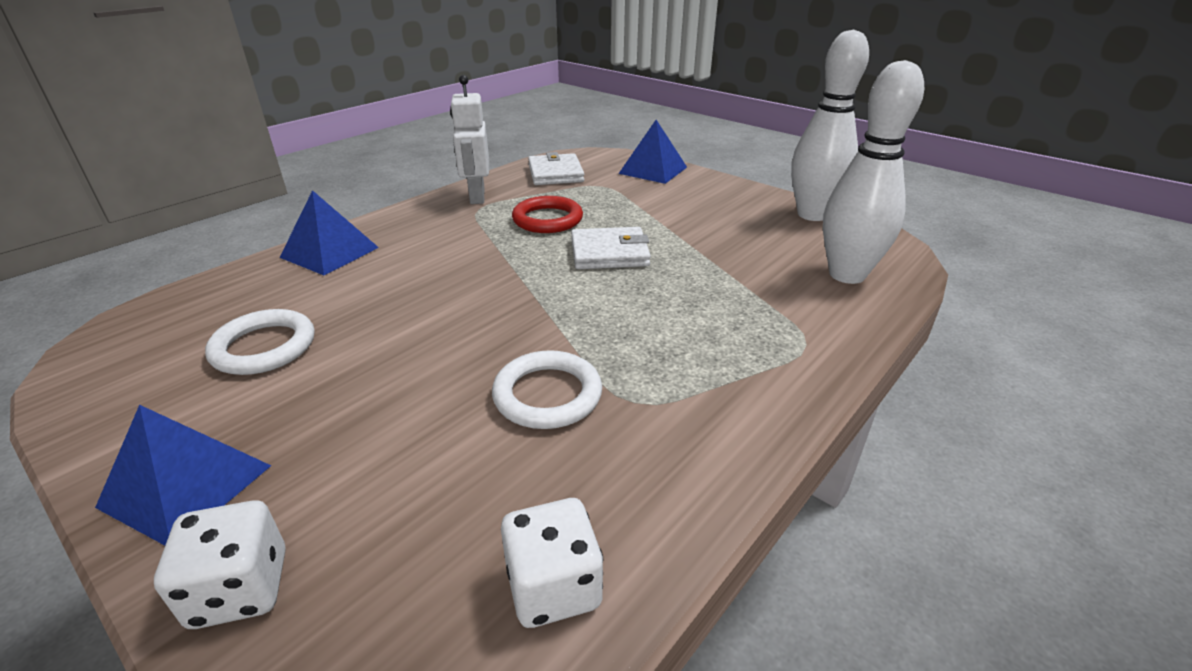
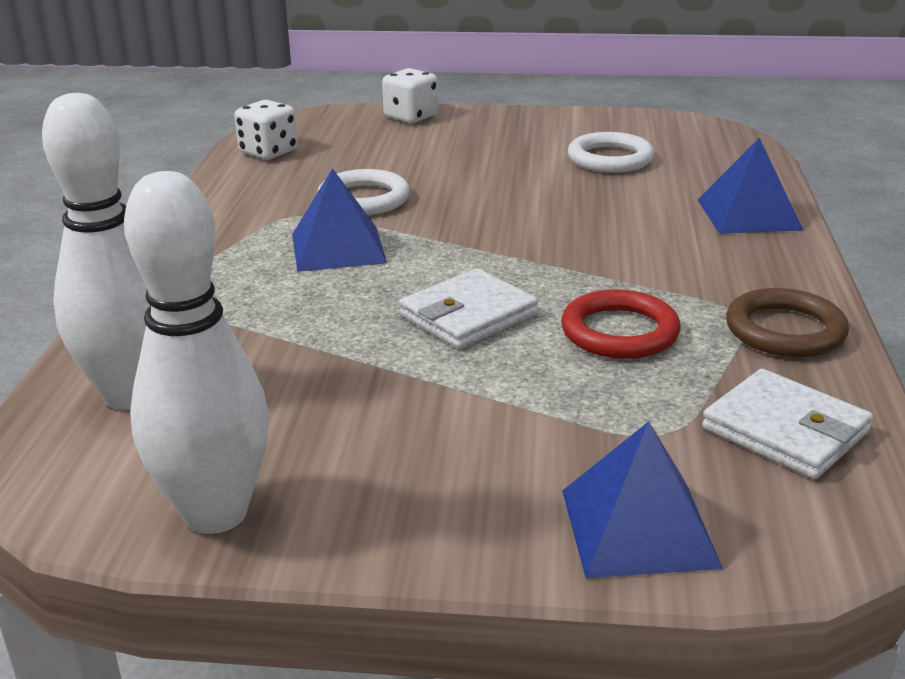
camera: 145 degrees right, 5 degrees down
blue pyramid [95,405,271,545] -> blue pyramid moved to [292,168,387,272]
white robot [450,75,489,204] -> brown ring [726,288,849,357]

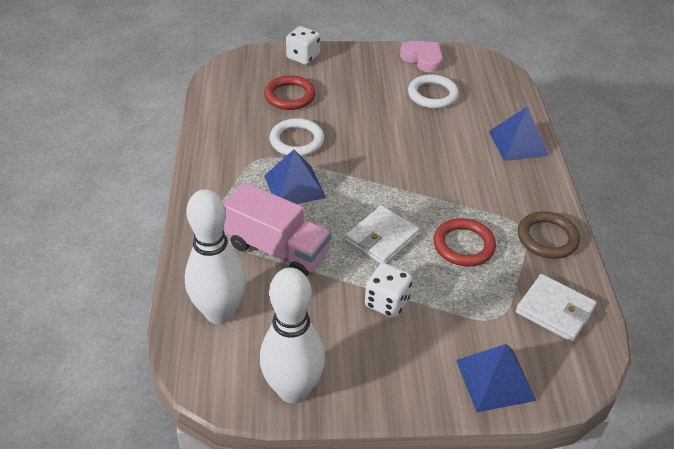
camera: 10 degrees left, 15 degrees up
white dice [234,100,298,159] -> white dice moved to [365,263,413,318]
none -> pink truck [224,182,331,277]
none -> red ring [264,75,316,110]
none -> pink heart [400,41,443,72]

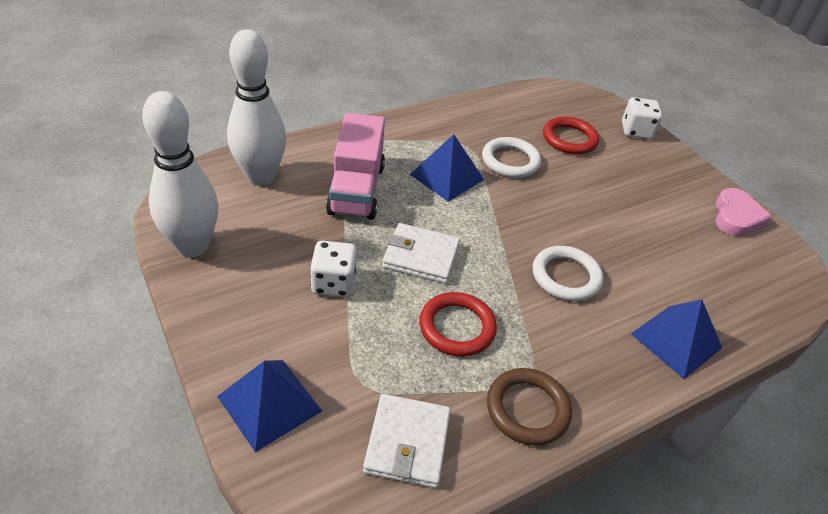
camera: 60 degrees right, 0 degrees up
white ring [408,74,459,109] -> white ring moved to [533,246,603,301]

